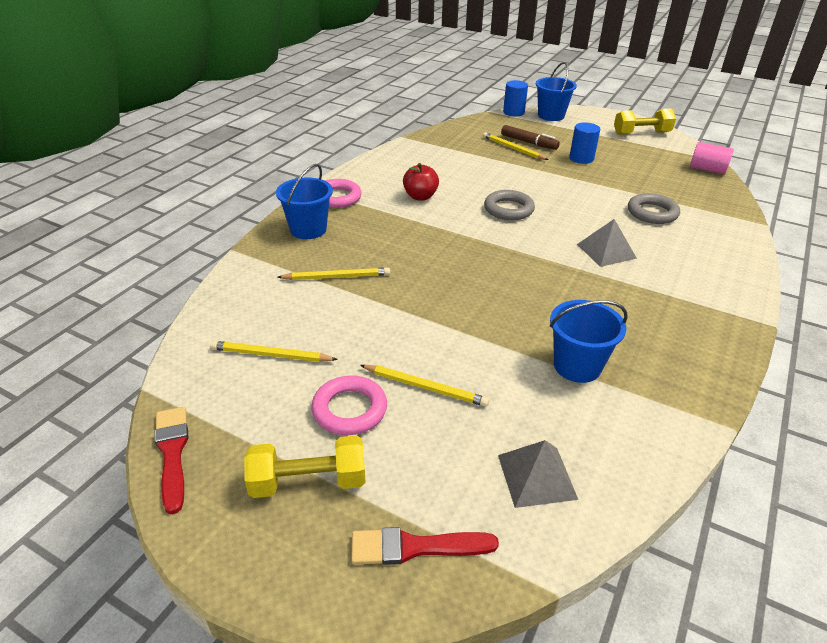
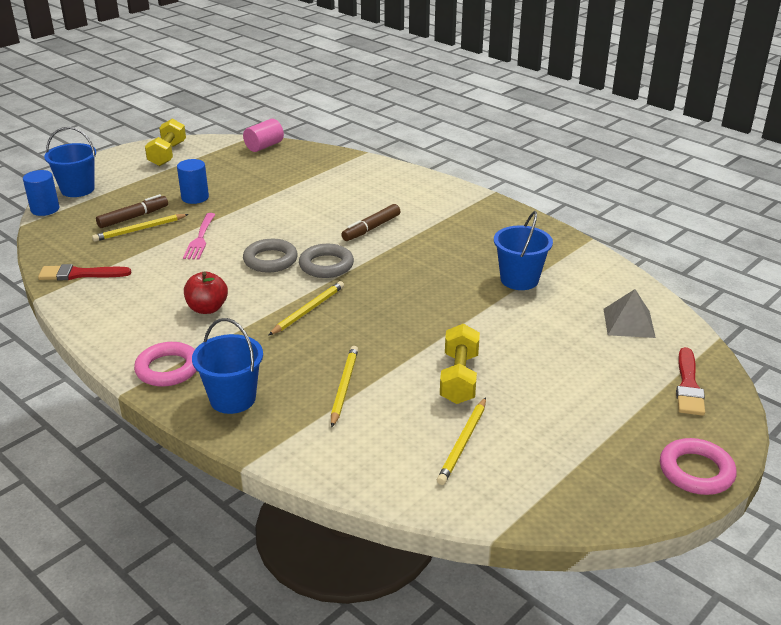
camera: 75 degrees left, 5 degrees down
red brush [155,407,188,514] -> red brush moved to [38,264,131,280]
yellow dumbbell [244,435,366,498] -> yellow dumbbell moved to [440,324,480,404]
pink ring [312,375,387,435] -> pink ring moved to [660,438,737,495]
yellow pencil [360,365,489,407] -> yellow pencil moved to [269,281,344,335]
grey pyramid [577,219,637,267] -> brown marker [341,204,401,241]
grey ring [628,193,680,224] -> grey ring moved to [299,244,354,278]
none -> pink fork [183,213,216,259]

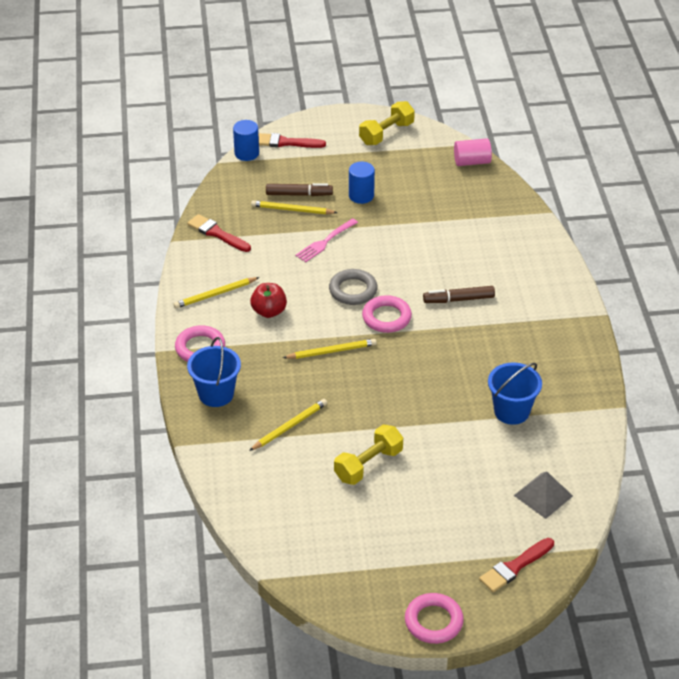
camera: 40 degrees right, 10 degrees up
blue bucket [44,127,96,197] -> red brush [258,133,326,148]
grey ring [299,244,354,278] -> pink ring [362,295,412,333]
yellow pencil [437,397,486,485] -> yellow pencil moved to [174,277,259,308]

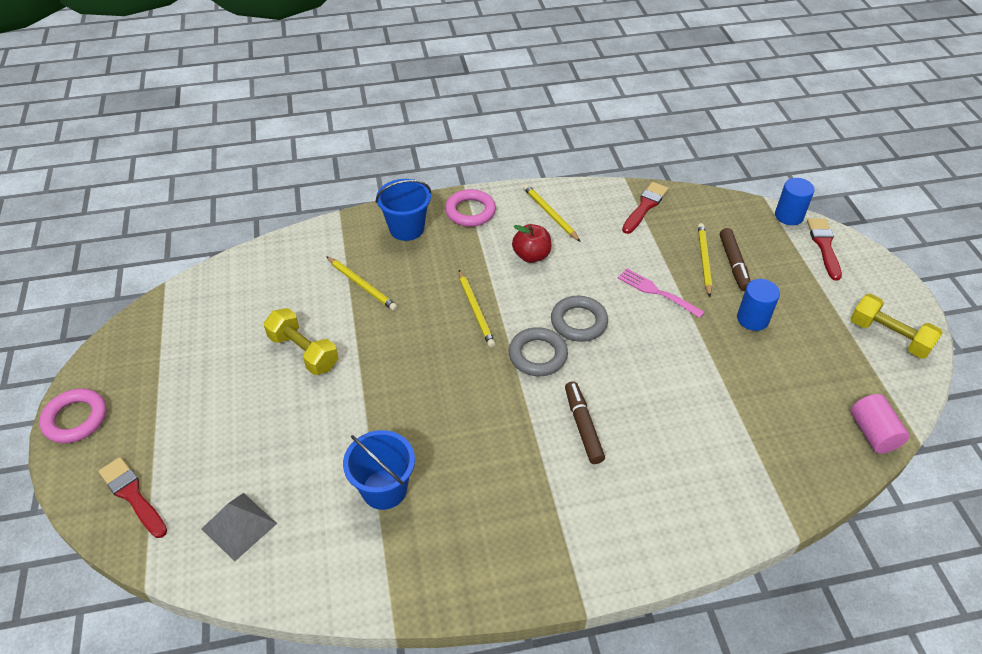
camera: 85 degrees right, 5 degrees up
pink ring [362,295,412,333] -> grey ring [509,327,568,376]

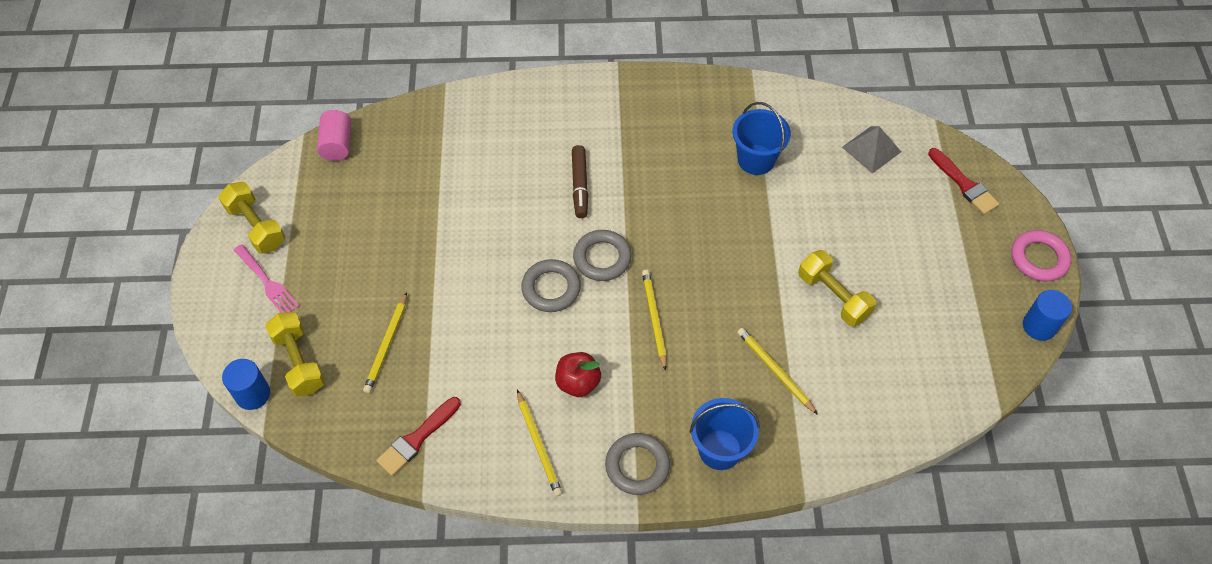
camera: 170 degrees left, 10 degrees up
pink ring [445,189,496,227] -> grey ring [605,433,670,495]
pink fork [618,268,705,318] -> pink fork moved to [234,244,299,313]
brown marker [720,228,751,291] -> none
blue cylinder [737,279,780,331] -> blue cylinder moved to [1023,290,1072,341]
red brush [807,218,842,281] -> none
none -> yellow dumbbell [265,312,325,397]

